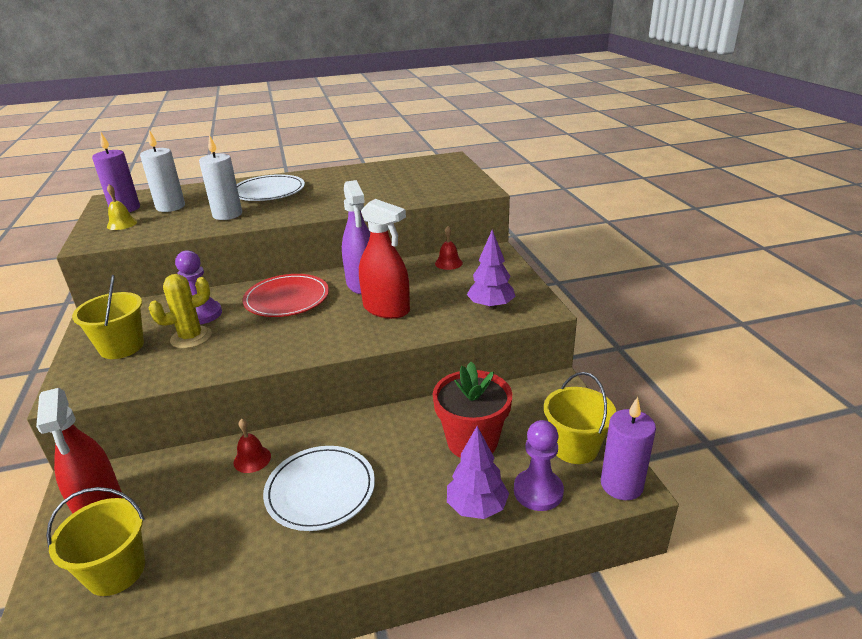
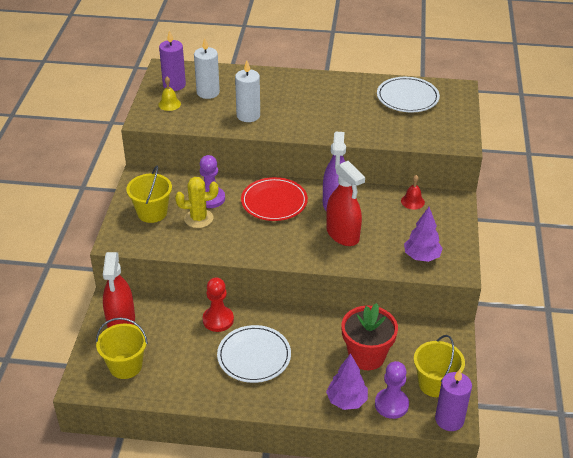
camera: 20 degrees right, 10 degrees up
red bell [234,419,271,473] -> red pawn [203,277,234,332]
white plate [237,174,305,201] -> white plate moved to [377,77,440,112]

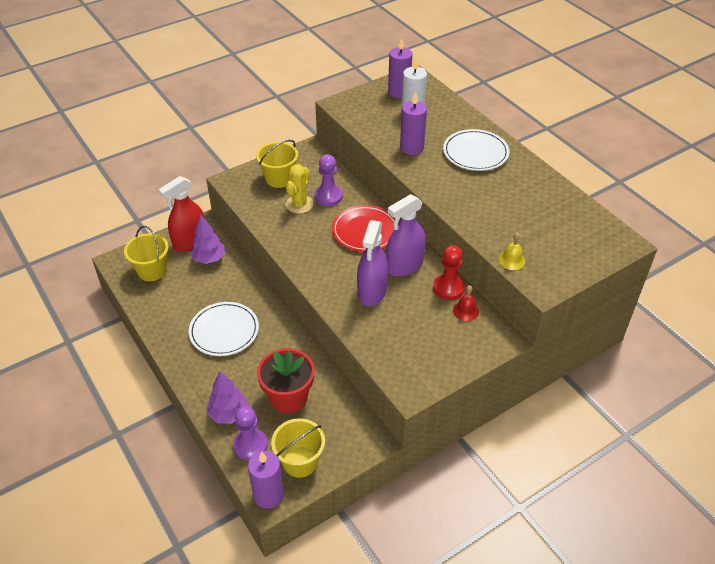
camera: 50 degrees right, 5 degrees up
yellow bell [158,77,181,111] -> yellow bell moved to [498,232,525,270]
yellow cactus [175,177,218,228] -> yellow cactus turned 75 degrees clockwise [286,164,314,213]
red pawn [203,277,234,332] -> red pawn moved to [433,245,465,300]
white candle [235,61,260,122] -> purple candle [400,91,427,155]
red spray bottle [326,161,365,246] -> purple spray bottle [357,220,388,306]
white plate [377,77,440,112] -> white plate moved to [443,129,509,171]
purple tree [404,207,443,262] -> purple tree moved to [190,214,225,264]

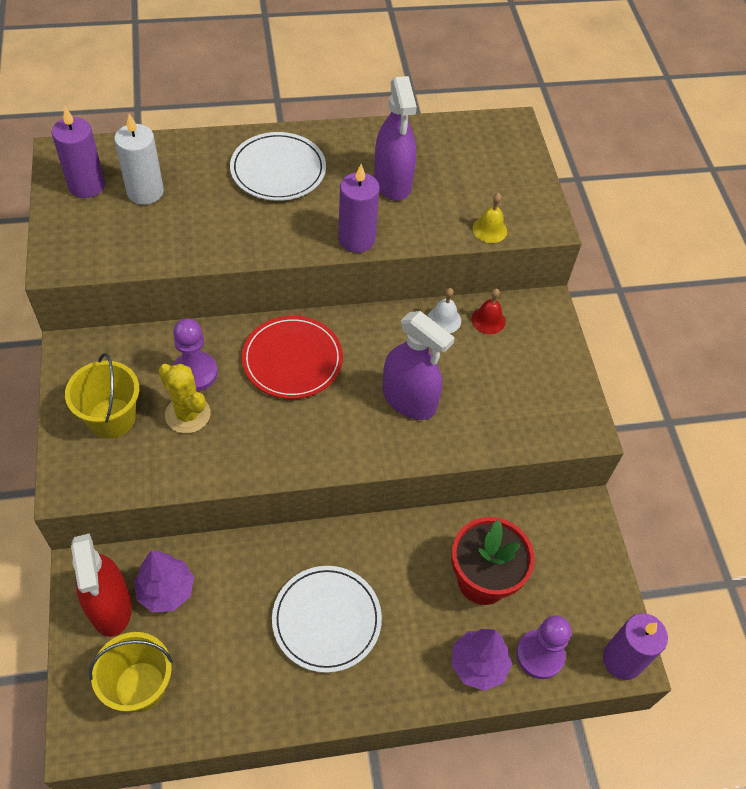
camera: 70 degrees left, 10 degrees up
yellow bucket [271,418,325,478] -> none
purple spray bottle [386,194,426,276] -> purple spray bottle moved to [374,76,417,201]
purple candle [400,91,427,155] -> purple candle moved to [338,164,380,253]
red pawn [433,245,465,300] -> white bell [428,288,461,333]

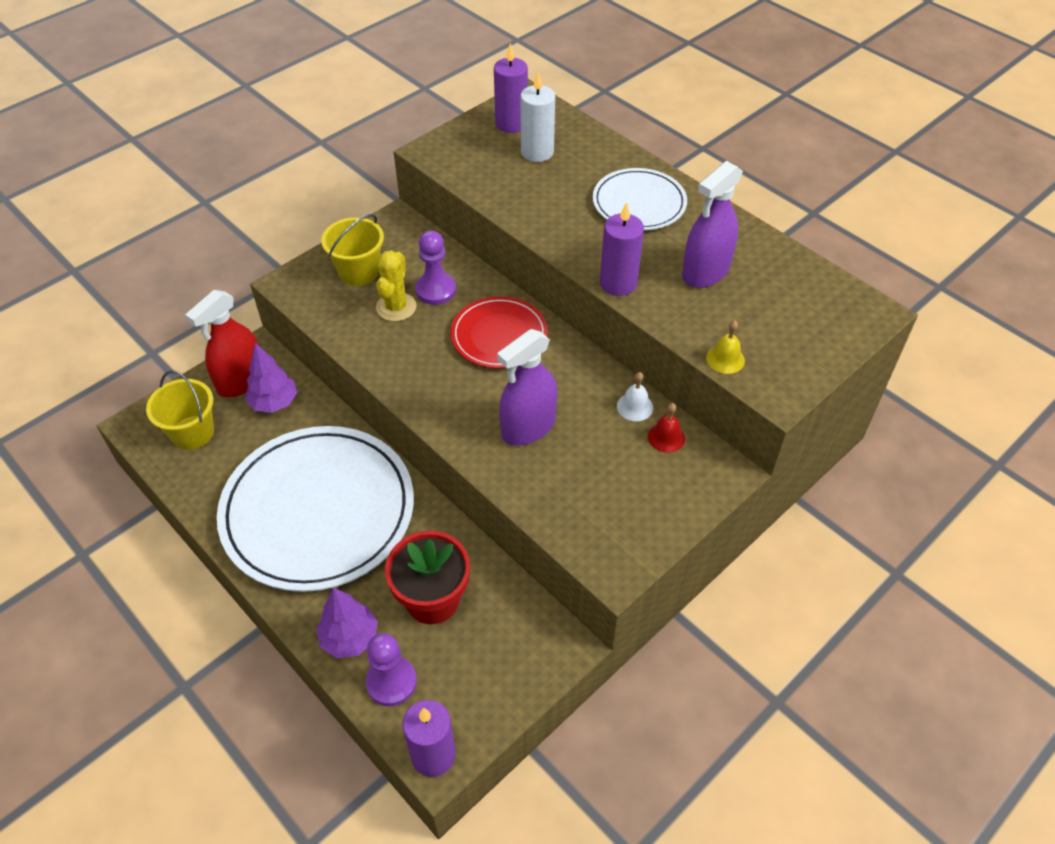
camera: 60 degrees right, 5 degrees down
white plate [272,566,382,673] -> white plate [217,426,414,592], size x1.89
purple spray bottle [383,311,455,420] -> purple spray bottle turned 45 degrees clockwise [497,329,557,446]

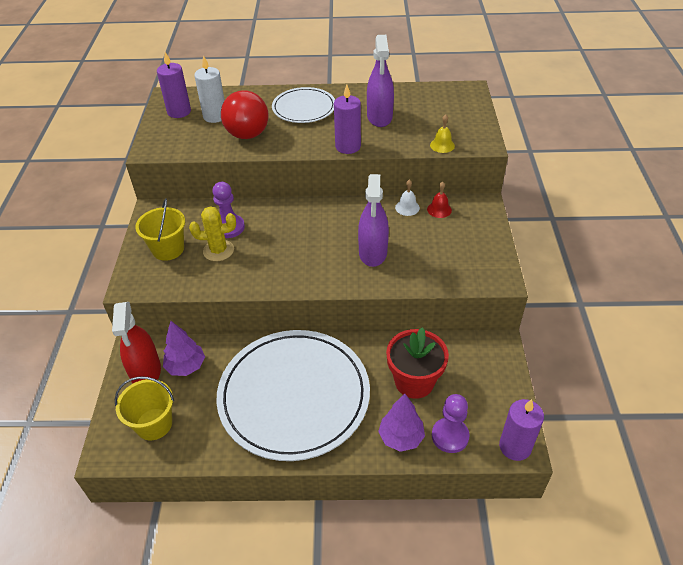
camera: 45 degrees left, 5 degrees down
yellow cactus [376,250,417,322] -> yellow cactus turned 60 degrees counterclockwise [189,206,236,261]
red plate [451,296,548,368] -> none
none -> red light bulb [221,90,268,139]

